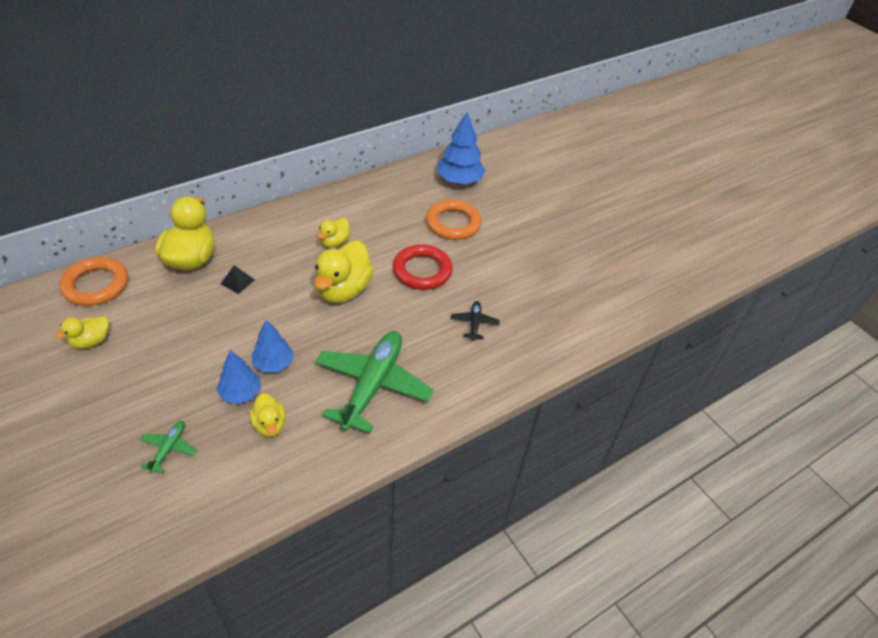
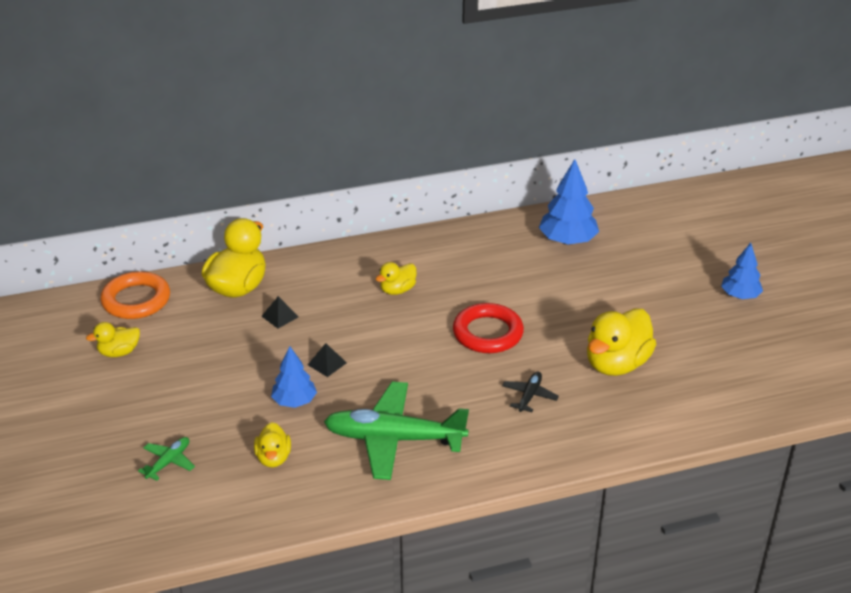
camera: 20 degrees right, 10 degrees down
blue tree [216,350,261,404] -> blue tree moved to [721,243,763,299]
yellow duck [314,240,374,303] -> yellow duck moved to [587,308,656,376]
green plane [315,331,434,434] -> green plane turned 120 degrees counterclockwise [324,382,469,480]
orange ring [426,199,482,240] -> none
none -> black pyramid [308,343,347,377]

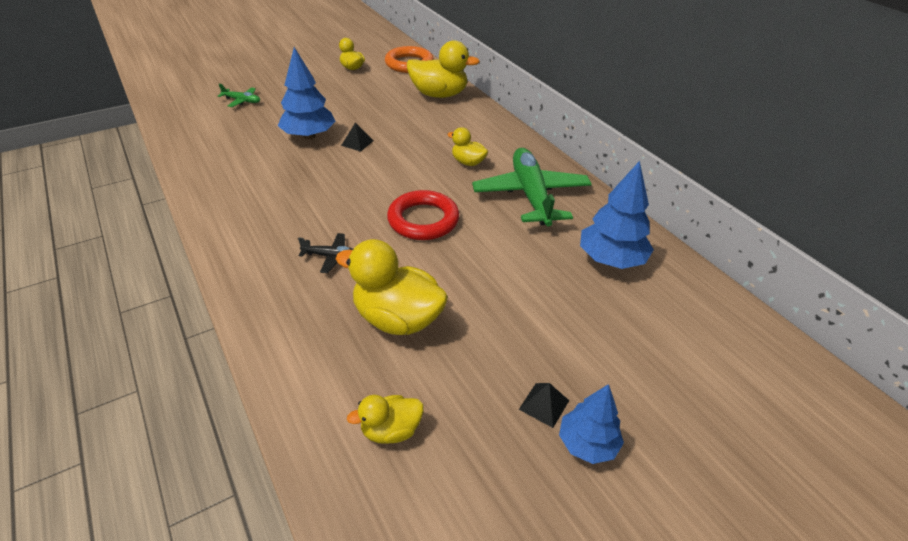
camera: 75 degrees right, 5 degrees up
yellow duck [254,422,291,467] -> yellow duck moved to [347,395,424,444]
black pyramid [261,296,299,328] -> black pyramid moved to [519,383,569,428]
blue tree [271,346,317,408] -> blue tree [278,47,336,139], size x1.54
green plane [324,382,469,480] -> green plane moved to [472,148,592,227]

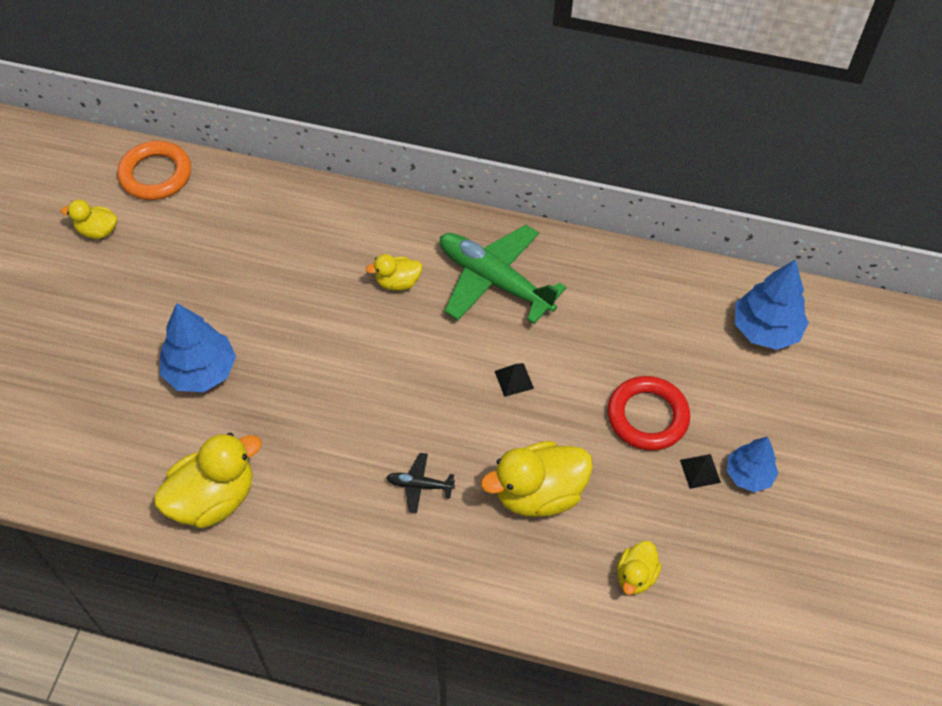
camera: 45 degrees left, 15 degrees up
green plane [218,84,260,107] -> none
black plane [298,233,353,273] -> black plane turned 135 degrees counterclockwise [386,453,455,513]
black pyramid [341,123,373,152] -> black pyramid moved to [494,363,534,397]
red ring [387,190,459,240] -> red ring moved to [607,376,690,451]
yellow duck [407,40,480,98] -> yellow duck moved to [154,433,262,528]
blue tree [580,161,654,269] -> blue tree moved to [735,260,809,350]

